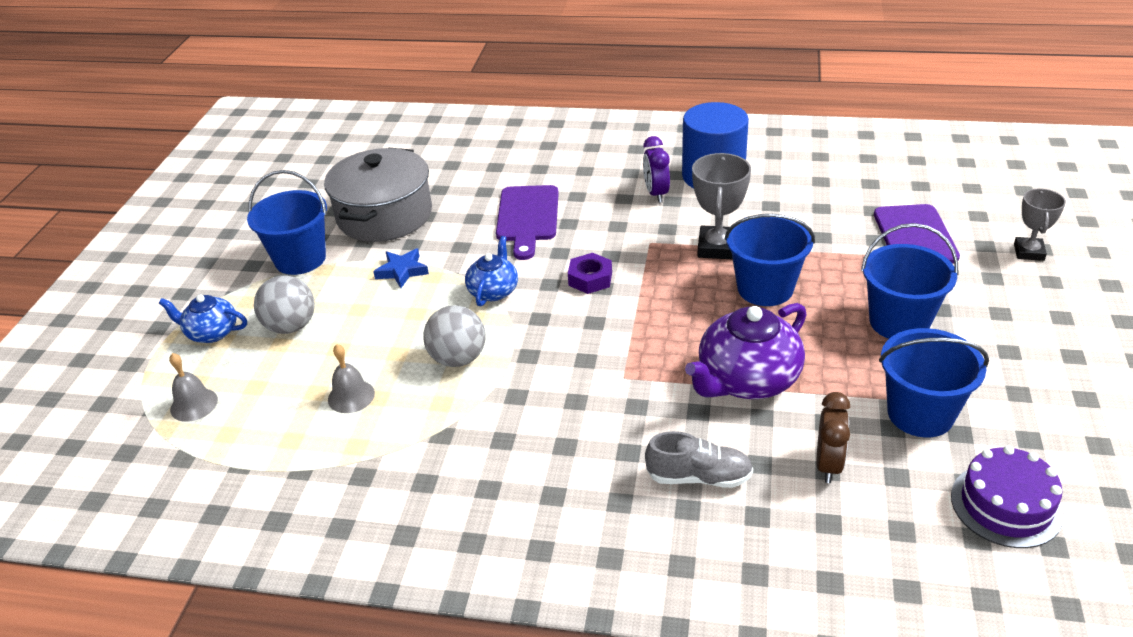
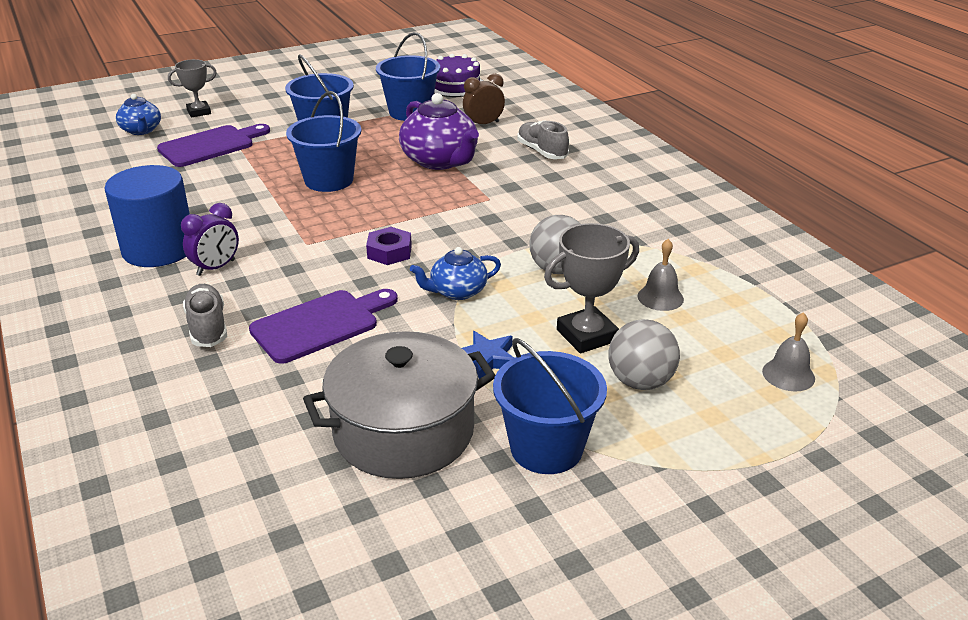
camera: 130 degrees left, 5 degrees down
blue teapot [159,294,247,343] -> blue teapot moved to [116,94,161,135]
purple teapot [685,303,807,399] -> purple teapot turned 45 degrees clockwise [399,93,479,170]
grey trophy [692,153,751,260] -> grey trophy moved to [544,223,639,353]
none -> grey shoe [183,284,227,347]

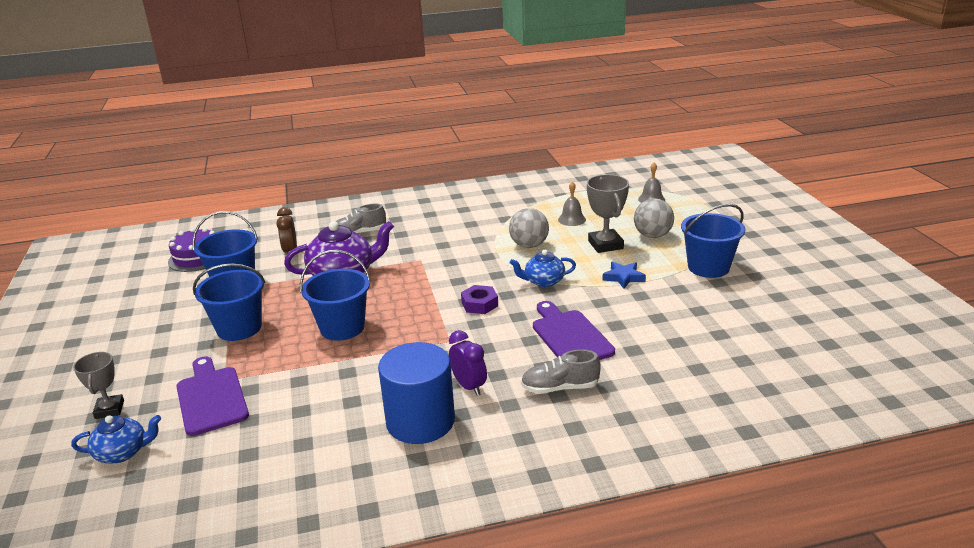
camera: 75 degrees left, 5 degrees down
grey pot [303,331,495,479] -> none
blue teapot [410,247,501,300] -> blue teapot turned 90 degrees clockwise [510,250,576,287]

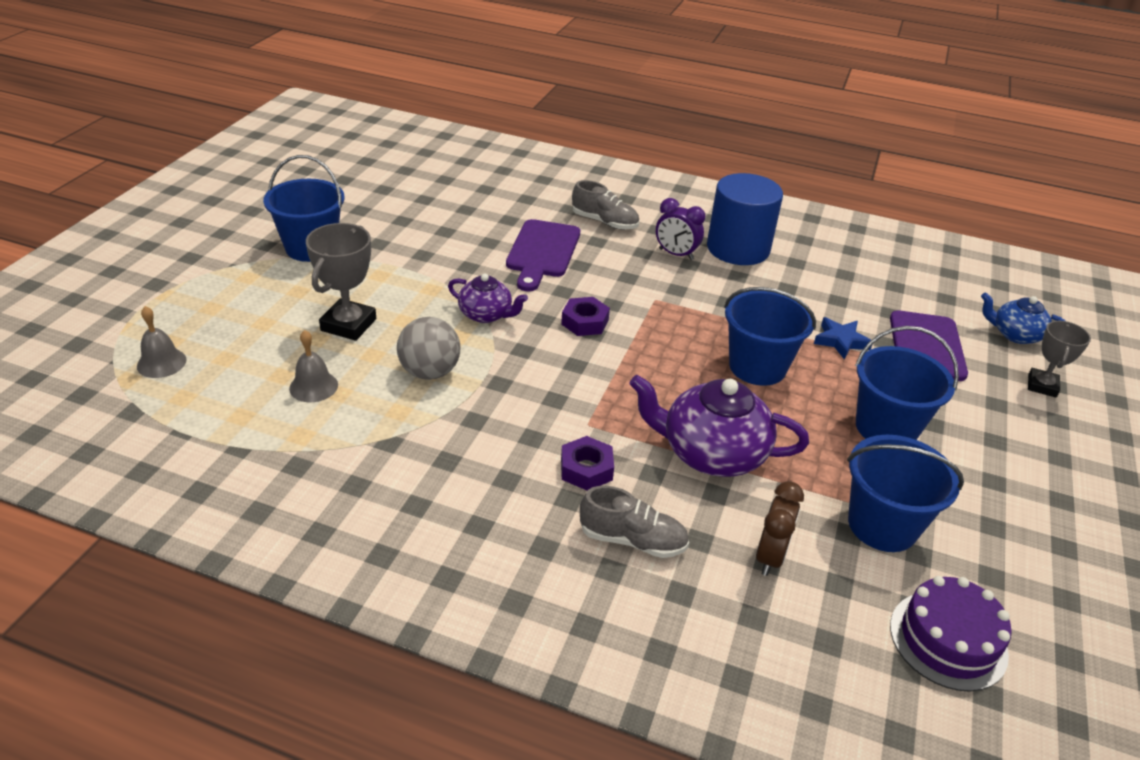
camera: 150 degrees left, 10 degrees up
purple clock [449,330,487,396] -> purple clock turned 60 degrees counterclockwise [656,198,705,260]
blue teapot [510,250,576,287] -> purple teapot [448,274,528,323]
blue star [602,262,646,289] -> blue star moved to [814,317,872,360]
grey ball [634,198,674,238] -> none
none -> purple nut [561,436,614,491]

